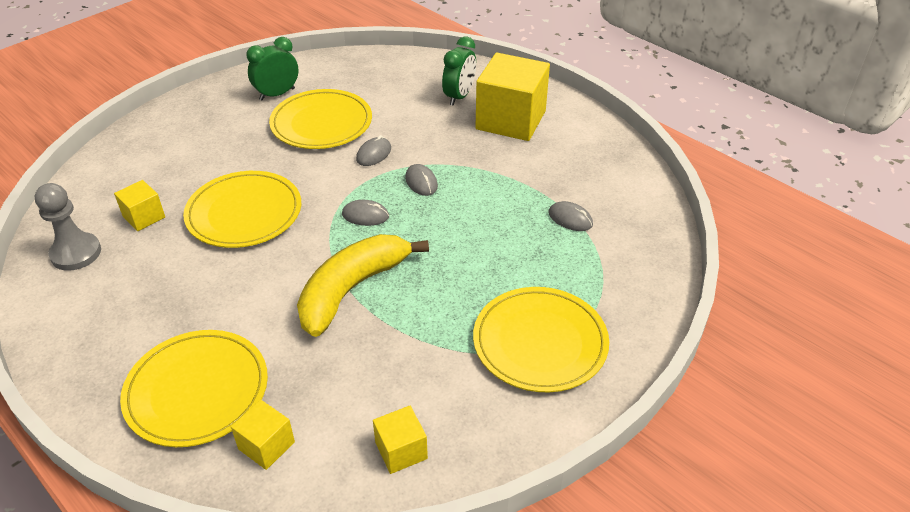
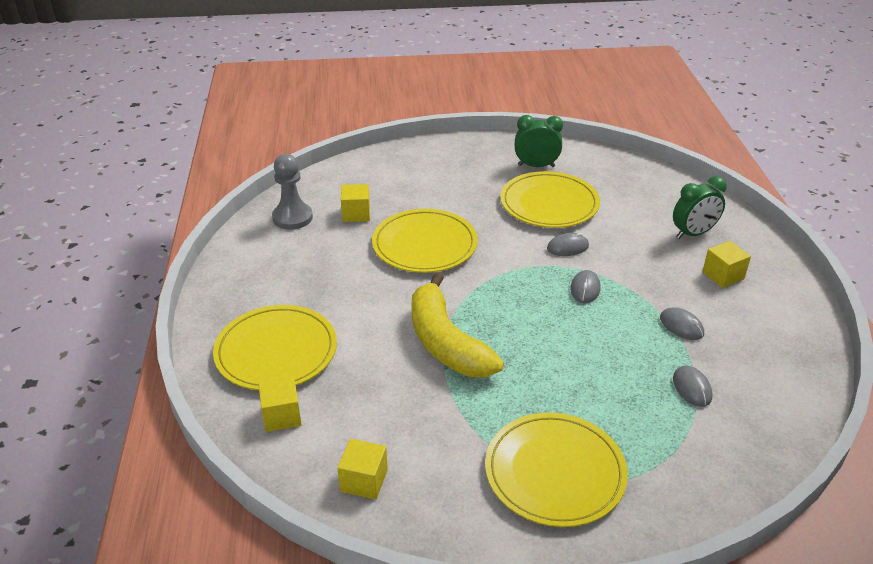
camera: 40 degrees right, 5 degrees down
yellow banana [297,234,429,337] -> yellow banana turned 105 degrees counterclockwise [412,273,504,378]
grey mouse [342,200,389,226] -> grey mouse moved to [660,307,704,340]
yellow cube [475,53,550,141] -> yellow cube [702,241,751,288], size x0.48

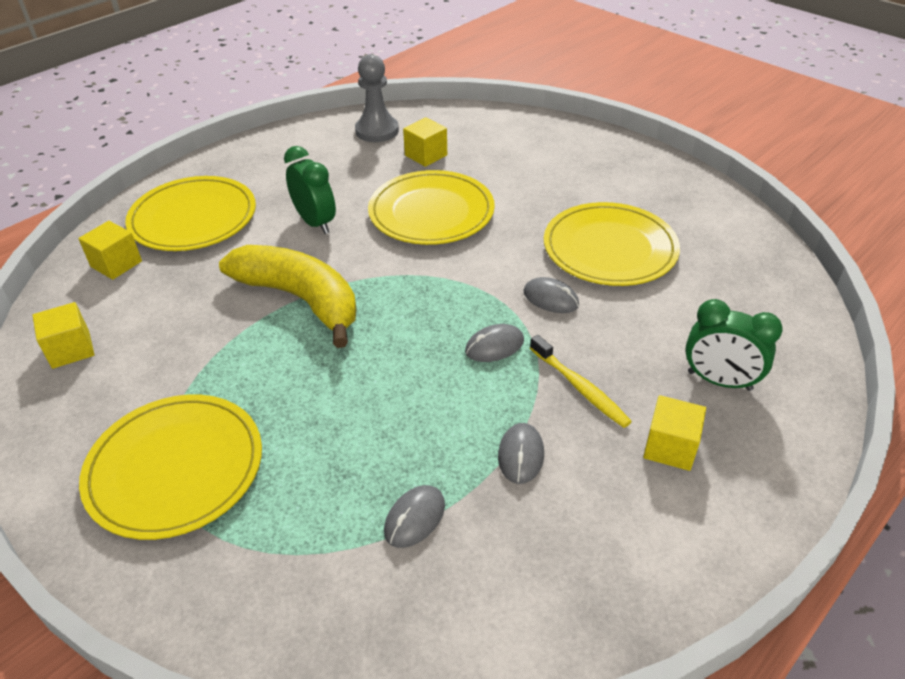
camera: 50 degrees right, 5 degrees up
yellow banana [412,273,504,378] -> yellow banana turned 105 degrees clockwise [219,245,356,348]
green clock [515,115,563,167] -> green clock moved to [284,146,336,234]
none -> yellow toothbrush [530,335,632,428]

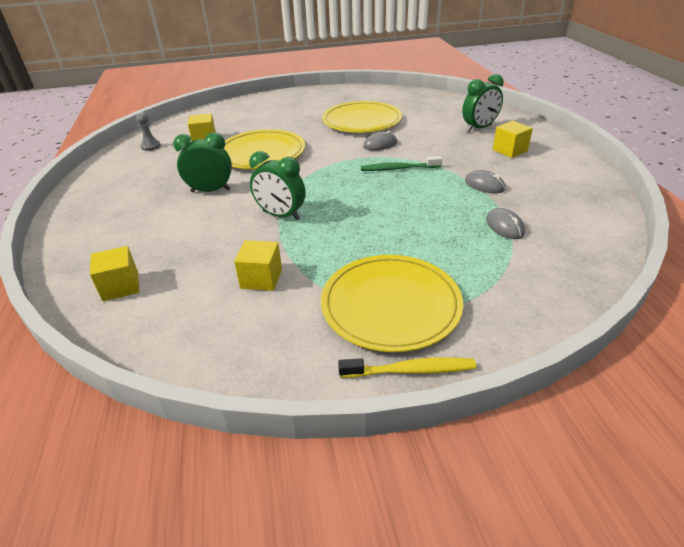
camera: 55 degrees left, 5 degrees down
yellow cube [32,302,95,369] -> yellow cube moved to [234,240,282,291]
yellow plate [125,176,256,251] -> none
yellow banana [219,245,356,348] -> green clock [249,151,305,220]
grey pawn [355,54,399,142] -> grey pawn [136,112,161,151], size x0.57
grey mouse [465,324,524,362] -> green toothbrush [361,156,442,171]
yellow toothbrush [530,335,632,428] -> yellow toothbrush moved to [338,357,476,378]

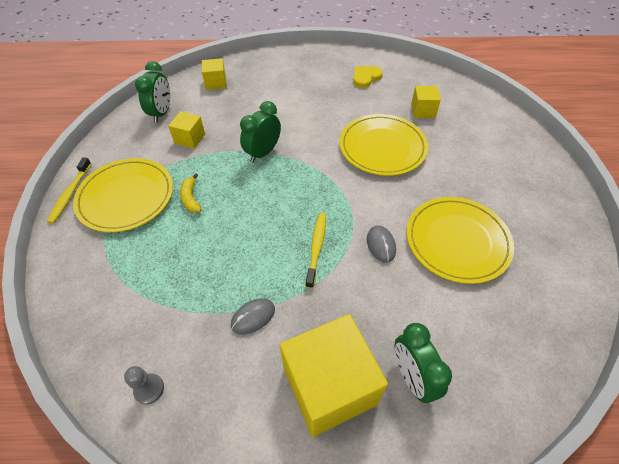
camera: 100 degrees right, 15 degrees up
grey pawn [136,112,161,151] -> grey pawn moved to [124,366,164,405]
green clock [173,132,232,192] -> green clock moved to [135,61,170,123]
green toothbrush [361,156,442,171] -> yellow toothbrush [306,213,326,289]
grey mouse [486,208,525,239] -> none
yellow cube [493,121,533,158] -> yellow cube [280,314,388,437], size x2.07
none -> yellow banana [180,173,202,213]
none -> yellow heart [353,66,383,88]

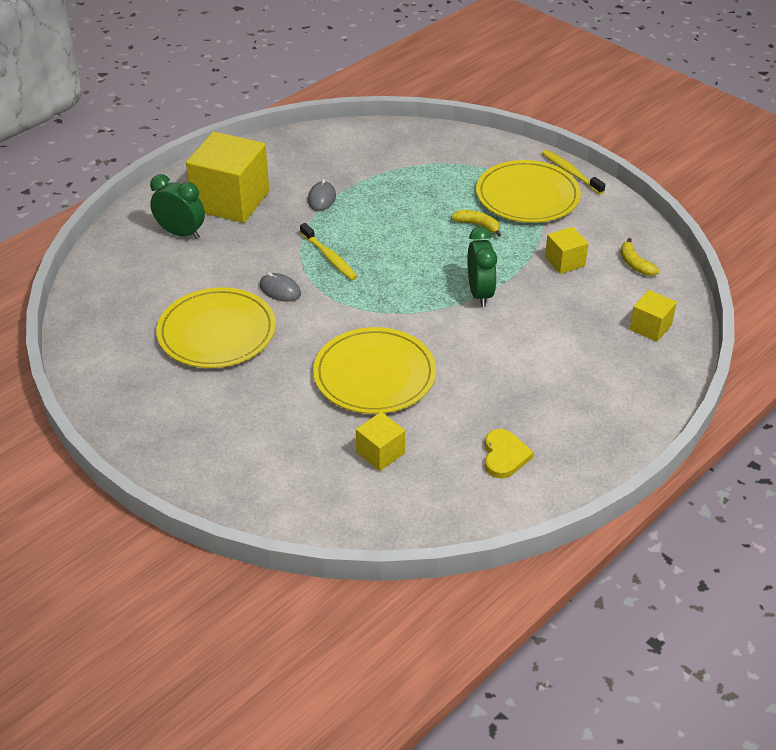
camera: 135 degrees right, 10 degrees down
grey pawn [124,366,164,405] -> none
green clock [135,61,170,123] -> yellow banana [621,238,659,276]

